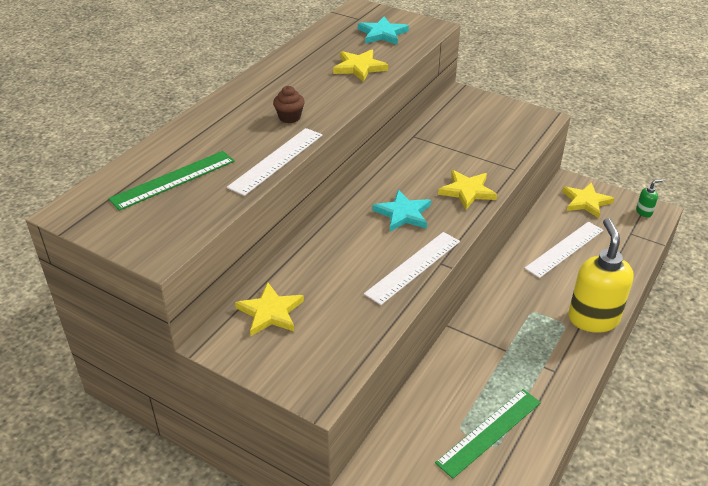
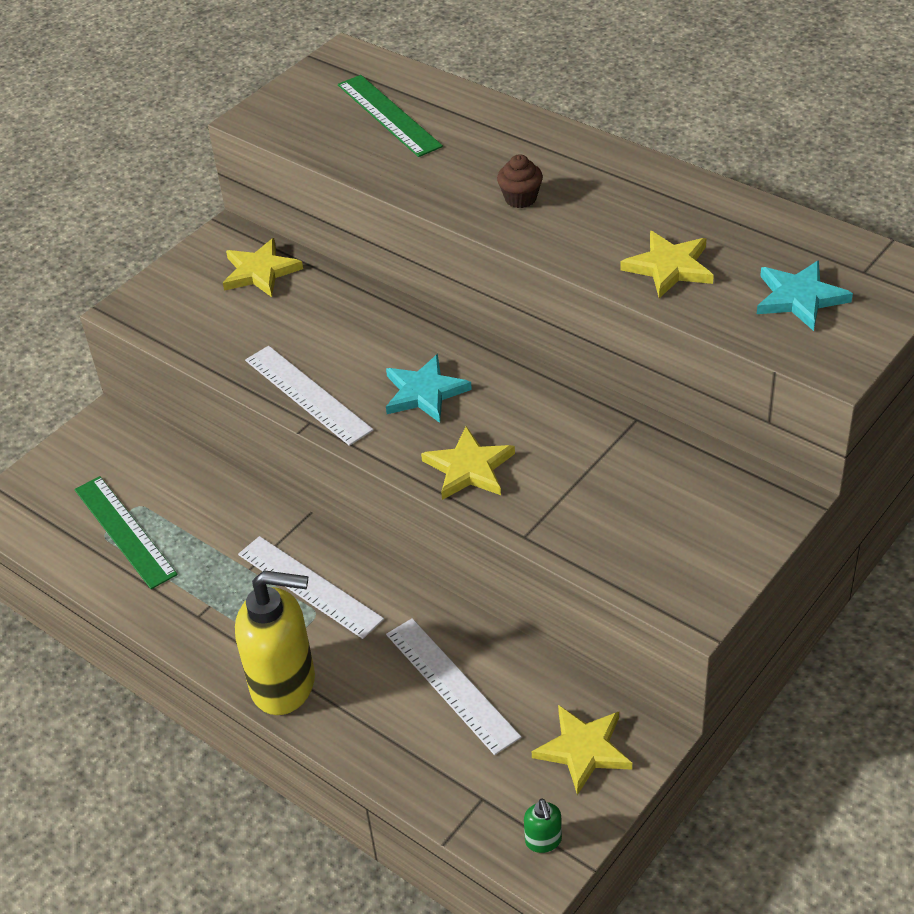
camera: 100 degrees right, 5 degrees up
white ruler [227,128,323,196] -> white ruler moved to [238,536,384,639]

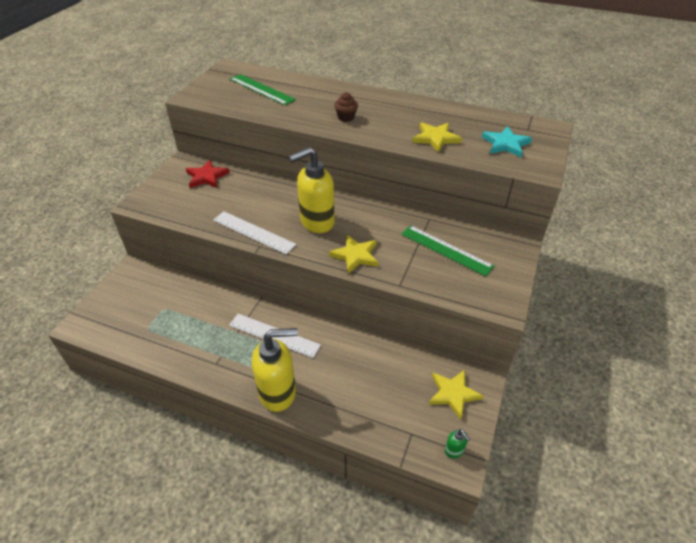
camera: 20 degrees left, 0 degrees up
green ruler [74,476,178,589] -> green ruler moved to [401,225,494,276]
yellow star [223,238,303,297] -> red star [186,160,230,188]
turquoise star [386,354,472,423] -> yellow soap dispenser [289,147,335,233]
white ruler [386,618,521,755] -> none

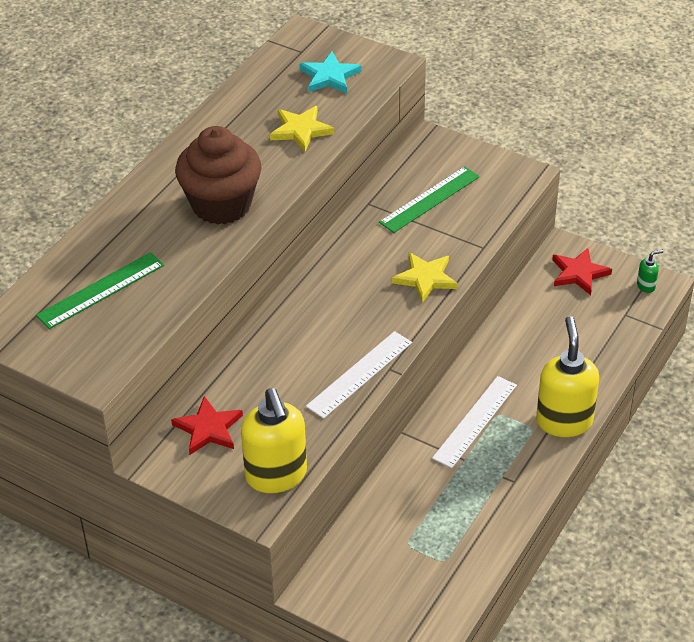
camera: 80 degrees left, 0 degrees up
yellow soap dispenser [289,147,335,233] -> yellow soap dispenser moved to [241,388,307,493]
brown cupcake [334,92,358,122] -> brown cupcake [175,126,262,225], size x2.43
yellow star [429,370,484,420] -> red star [552,248,612,295]

